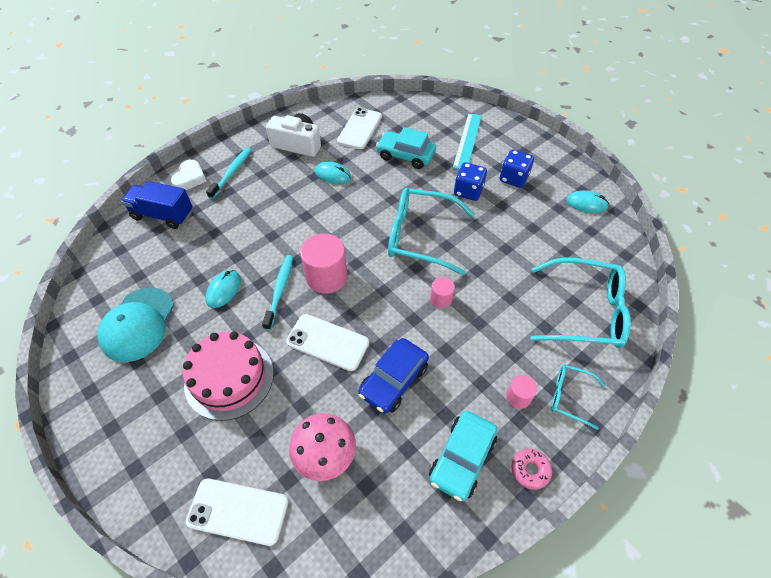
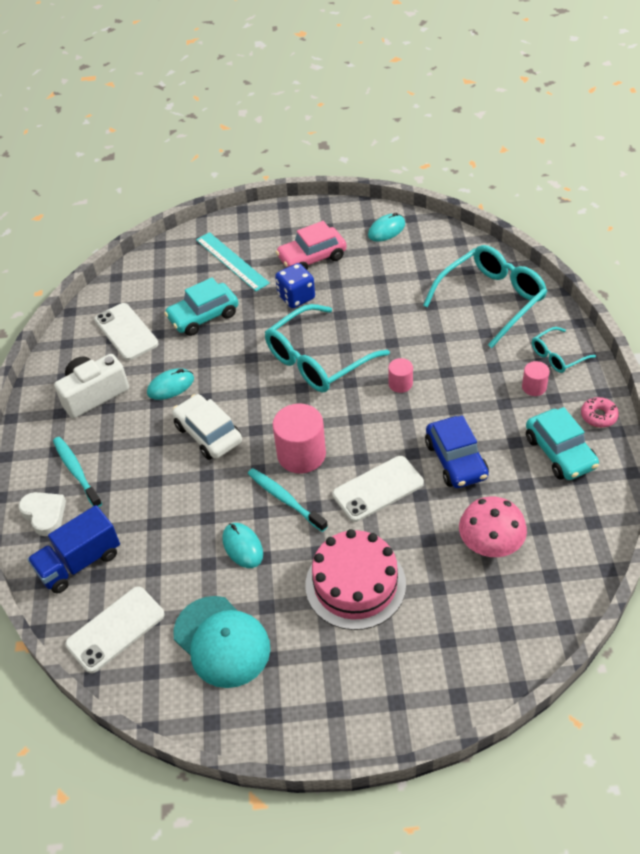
camera: 50 degrees left, 5 degrees down
white phone [186,479,288,546] -> white phone moved to [65,586,165,673]
blue dice [500,149,534,188] -> pink car [276,221,347,270]
none -> white car [172,394,242,460]

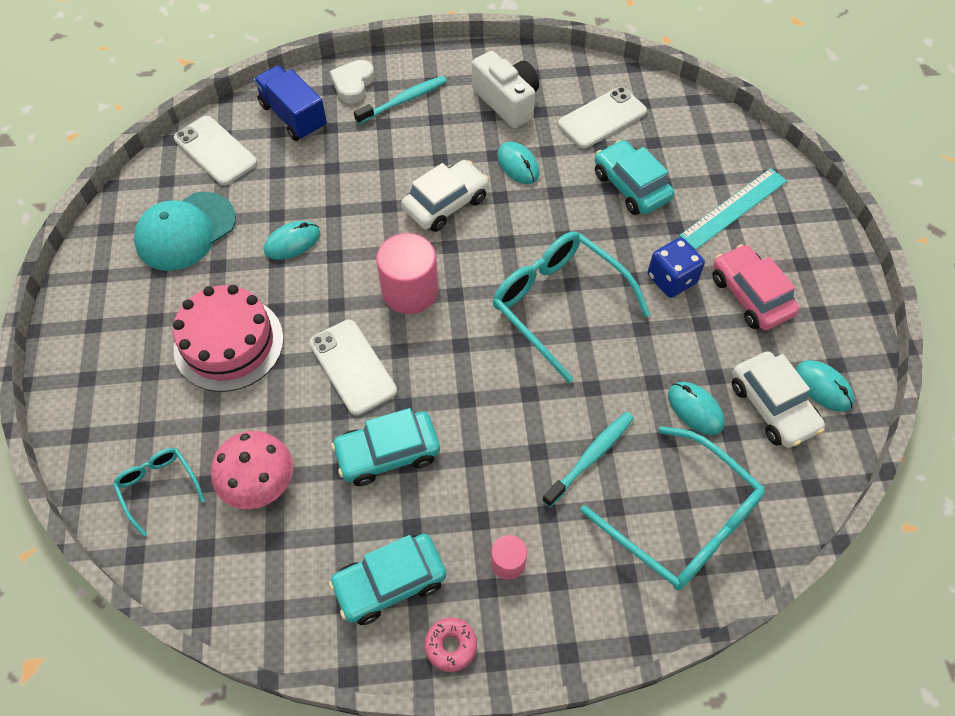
camera: 85 degrees right, 10 degrees up
white heart [19,492,66,536] -> white heart turned 150 degrees clockwise [330,60,374,103]
turquoise toothbrush [248,468,328,532] -> turquoise toothbrush moved to [542,412,634,507]
pink cylinder [388,358,413,393] -> none
blue car [425,415,489,488] -> turquoise car [331,408,440,486]
turquoise glasses [532,327,596,373] -> turquoise glasses moved to [113,448,205,536]
none -> turquoise mouse [668,382,725,435]
none -> white car [732,351,825,448]

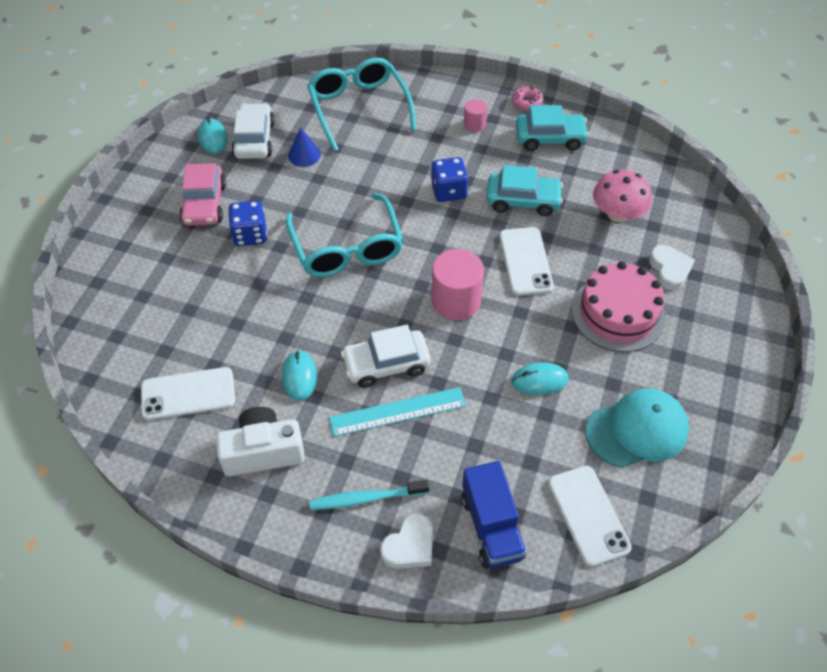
camera: 155 degrees left, 5 degrees down
turquoise glasses [113,448,205,536] -> none
white camera [472,51,539,129] -> white camera turned 90 degrees clockwise [216,407,305,476]
turquoise toothbrush [542,412,634,507] -> none
turquoise car [595,140,674,215] -> none
turquoise mouse [668,382,725,435] -> blue cone [288,127,321,167]
turquoise ruler [679,168,787,250] -> turquoise ruler moved to [329,387,466,437]
none -> blue dice [431,157,468,202]
none -> white heart [649,245,695,290]

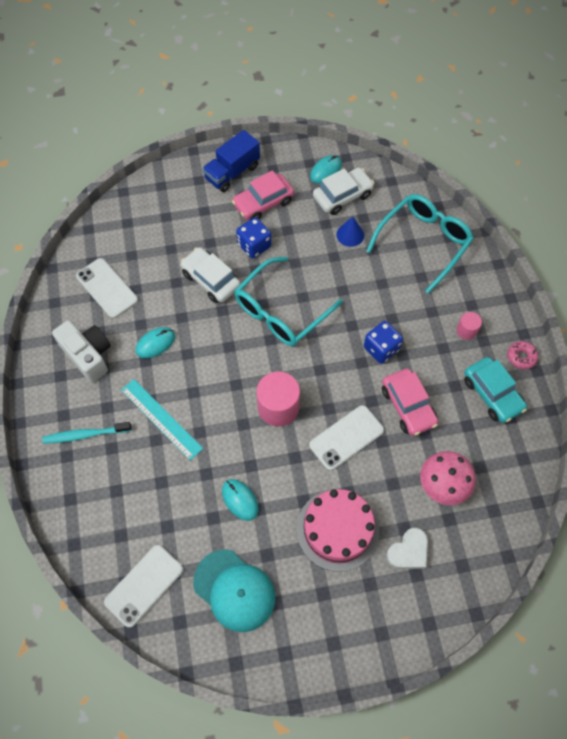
camera: 60 degrees right, 10 degrees up
turquoise toothbrush [309,480,429,510] -> turquoise toothbrush turned 60 degrees counterclockwise [42,422,132,444]
white car [341,325,431,388] -> white car moved to [180,247,241,303]
white heart [380,513,433,569] -> none
blue truck [462,461,527,569] -> blue truck moved to [202,130,260,192]
turquoise car [486,165,563,216] -> pink car [382,368,438,436]

